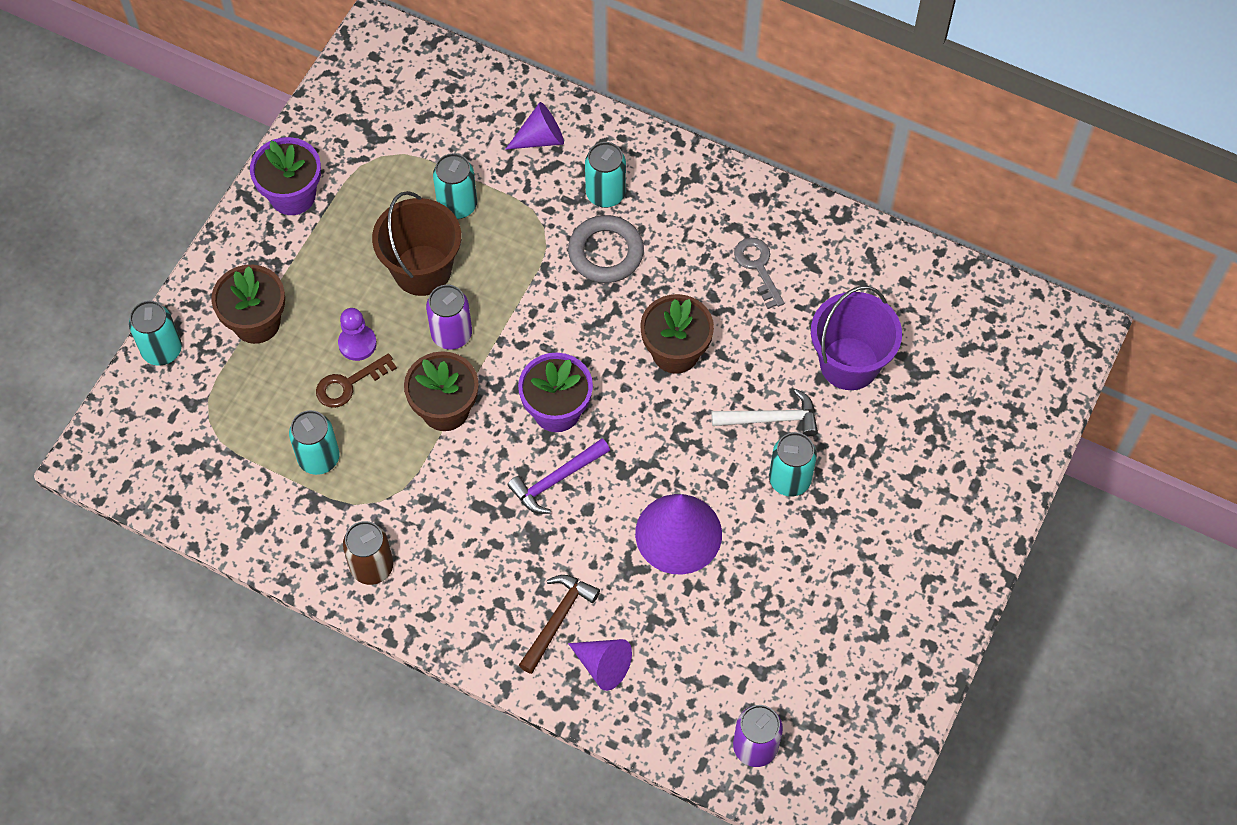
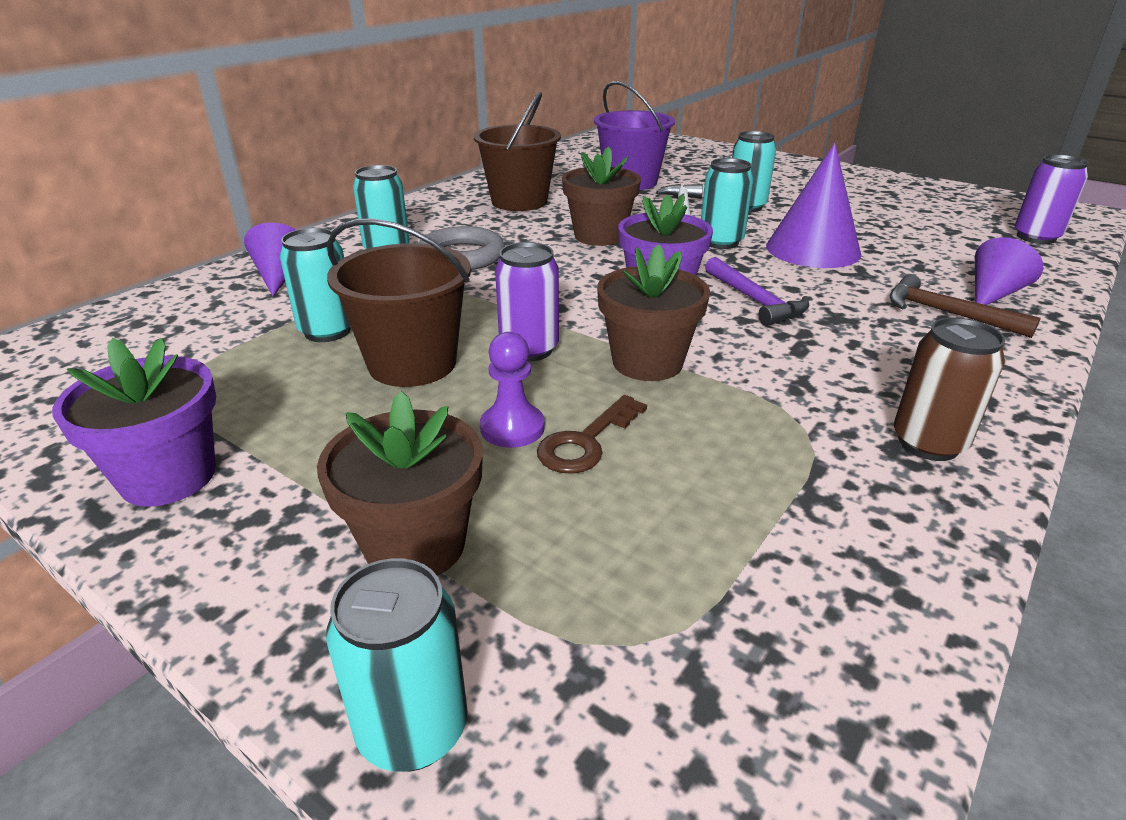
camera: 80 degrees left, 30 degrees down
turquoise can [289,410,339,475] -> turquoise can moved to [701,158,753,249]
brown key [316,353,397,408] -> brown key turned 60 degrees clockwise [537,395,647,474]
grey key [734,238,784,309] -> brown bucket [473,92,561,211]

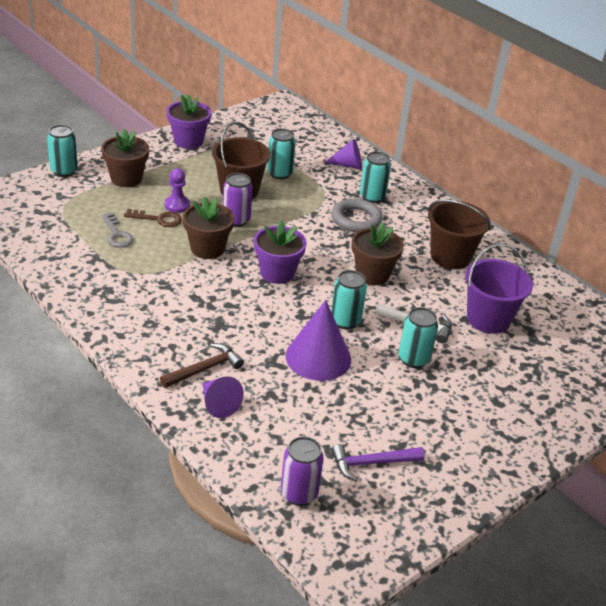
camera: 100 degrees right, 5 degrees up
brown key [537,395,647,474] -> brown key turned 135 degrees clockwise [124,209,182,227]
purple hammer [705,257,809,326] -> purple hammer moved to [331,444,425,481]
brown can [894,317,1005,461] -> none
none -> grey key [102,212,134,248]

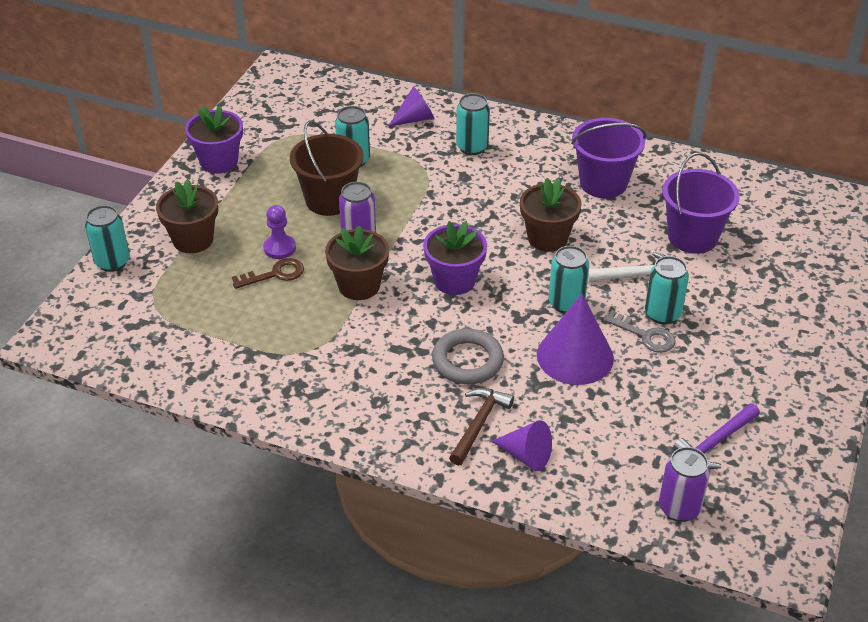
camera: 25 degrees left, 5 degrees up
grey key [102,212,134,248] -> grey key moved to [603,310,676,353]
grey ring [331,198,383,232] -> grey ring moved to [432,329,504,384]
brown bucket [428,200,491,269] -> purple bucket [571,118,646,198]

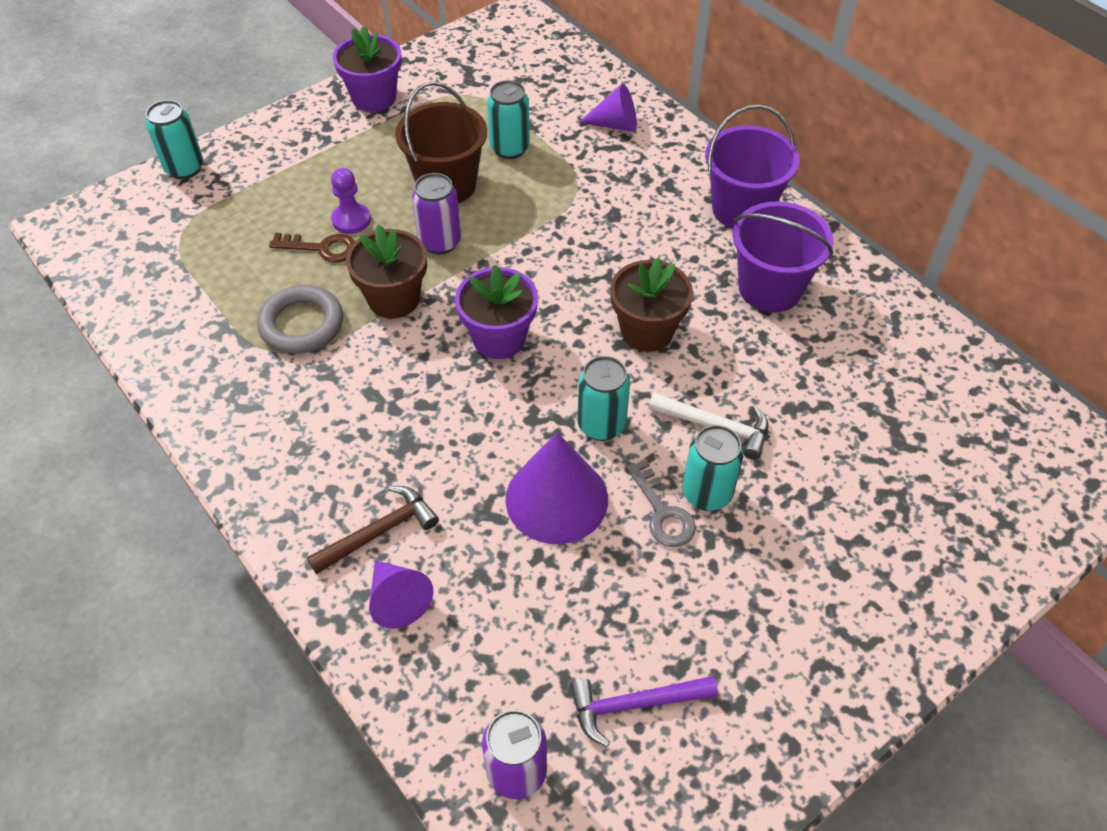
camera: 30 degrees right, 10 degrees up
brown flower pot [156,179,218,253] -> none
grey ring [432,329,504,384] -> grey ring moved to [257,285,343,354]
turquoise can [456,93,490,155] -> none
purple bucket [662,152,740,253] -> purple bucket moved to [705,105,800,229]

